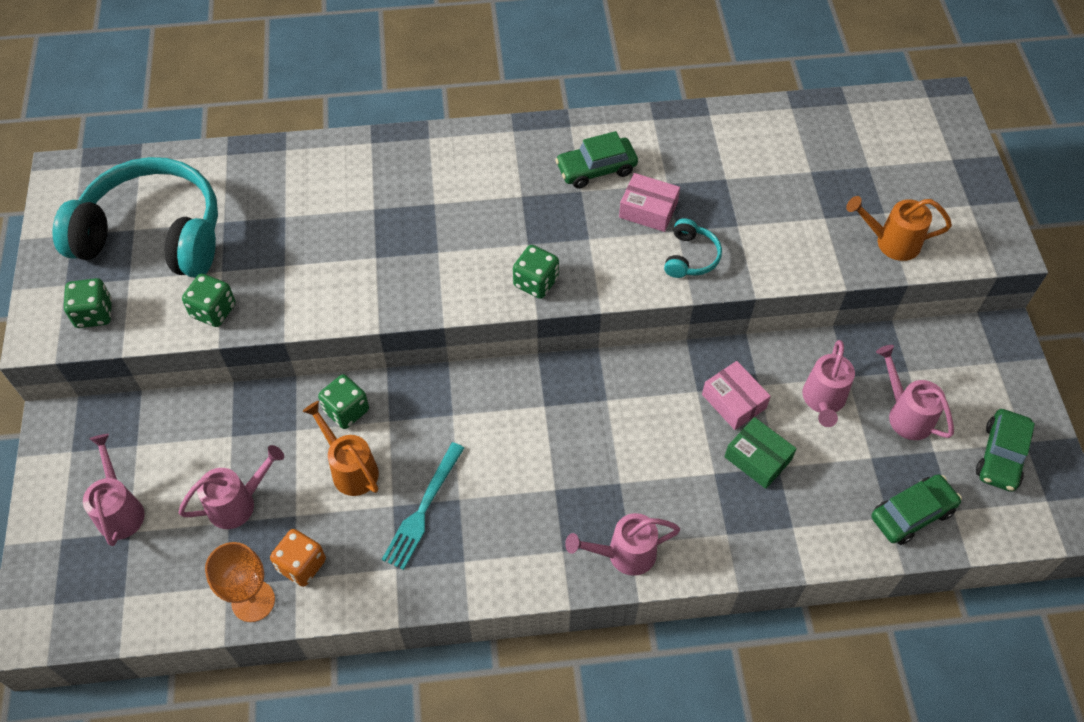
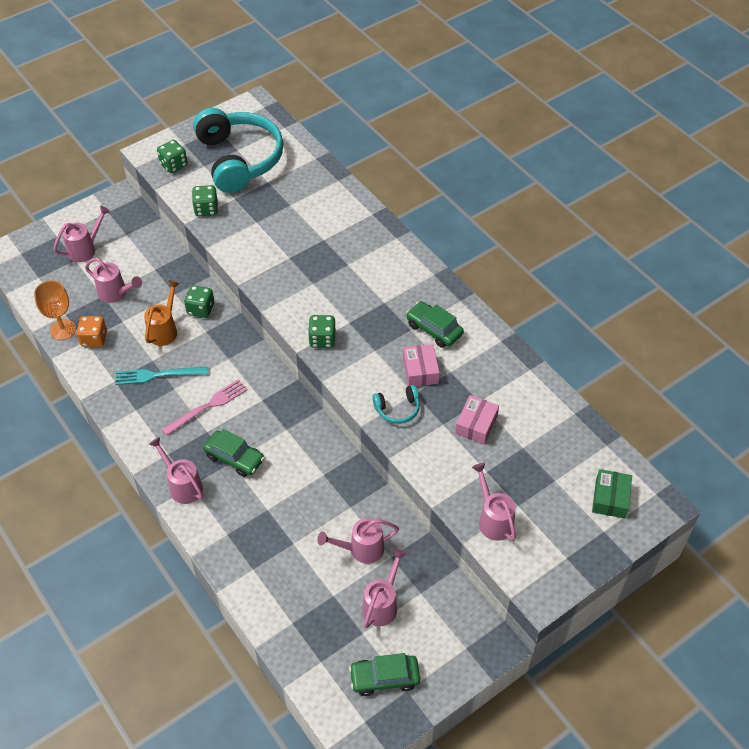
camera: 60 degrees right, 5 degrees down
pink box [702,361,771,430] -> pink box moved to [455,395,499,444]
green box [724,417,797,489] -> green box moved to [592,469,632,519]
orange watering can [846,196,952,261] -> pink watering can [472,463,516,541]
green car [871,474,962,545] -> green car moved to [203,429,265,477]
none -> pink fork [161,379,248,436]

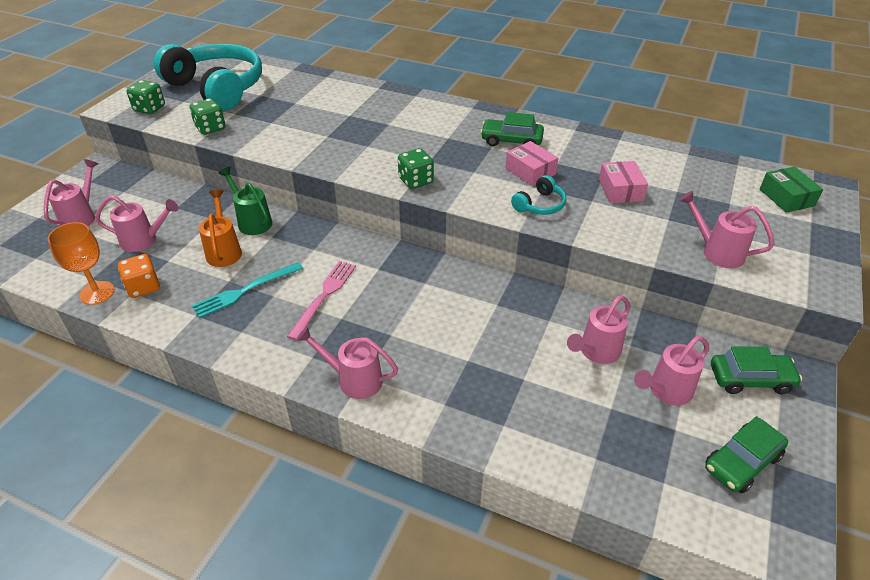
camera: 30 degrees left, 10 degrees down
green dice [184,285,214,318] -> green watering can [218,167,272,235]
green car [203,429,265,477] -> green car moved to [711,346,802,394]
pink watering can [362,549,407,628] -> pink watering can turned 120 degrees counterclockwise [634,336,709,405]

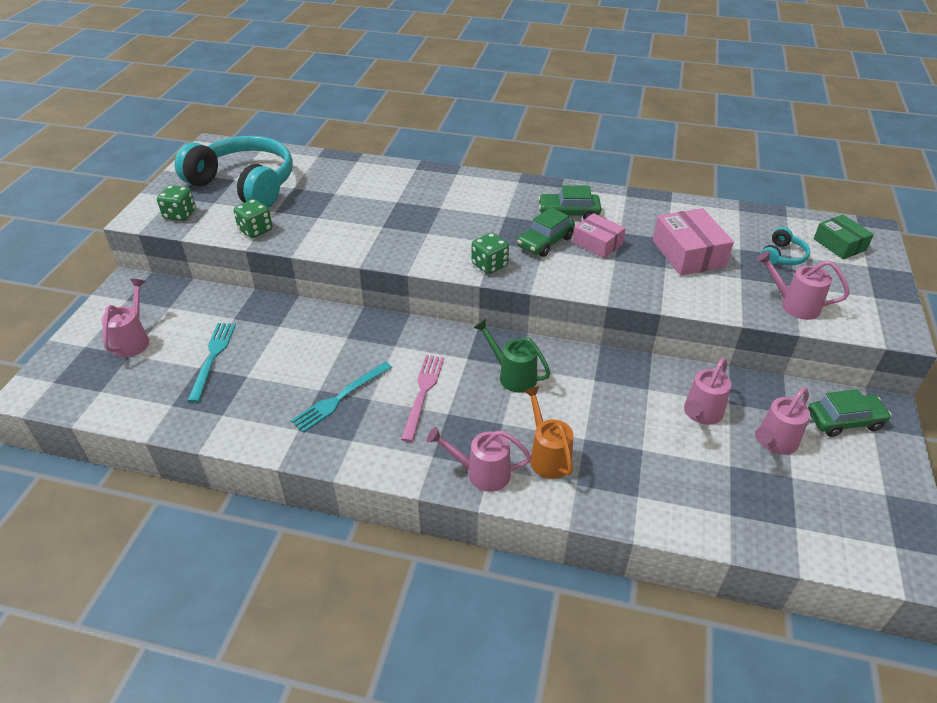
camera: 10 degrees left, 0 degrees up
orange goblet [48,222,115,305] -> none
pink watering can [95,195,179,252] -> turquoise fork [187,323,236,402]
orange dice [118,254,160,298] -> none
orange watering can [199,190,242,267] -> orange watering can moved to [523,386,573,479]
green watering can [218,167,272,235] -> green watering can moved to [473,318,550,393]
turquoise headphones [511,175,566,215] -> turquoise headphones moved to [760,227,810,265]
pink box [599,161,648,203] -> pink box [653,208,734,276], size x1.53
green car [705,416,788,493] -> green car moved to [517,207,575,257]

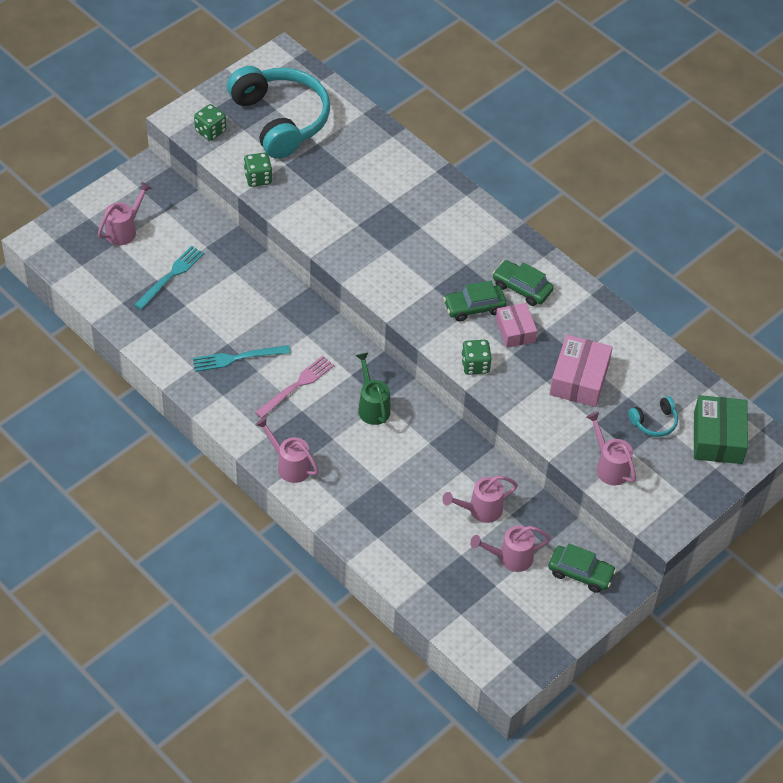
camera: 30 degrees right, 10 degrees up
green dice [472,232,509,274] -> green dice moved to [461,340,492,375]
orange watering can [523,386,573,479] -> none
green box [814,215,874,259] -> green box [694,395,748,464], size x1.53

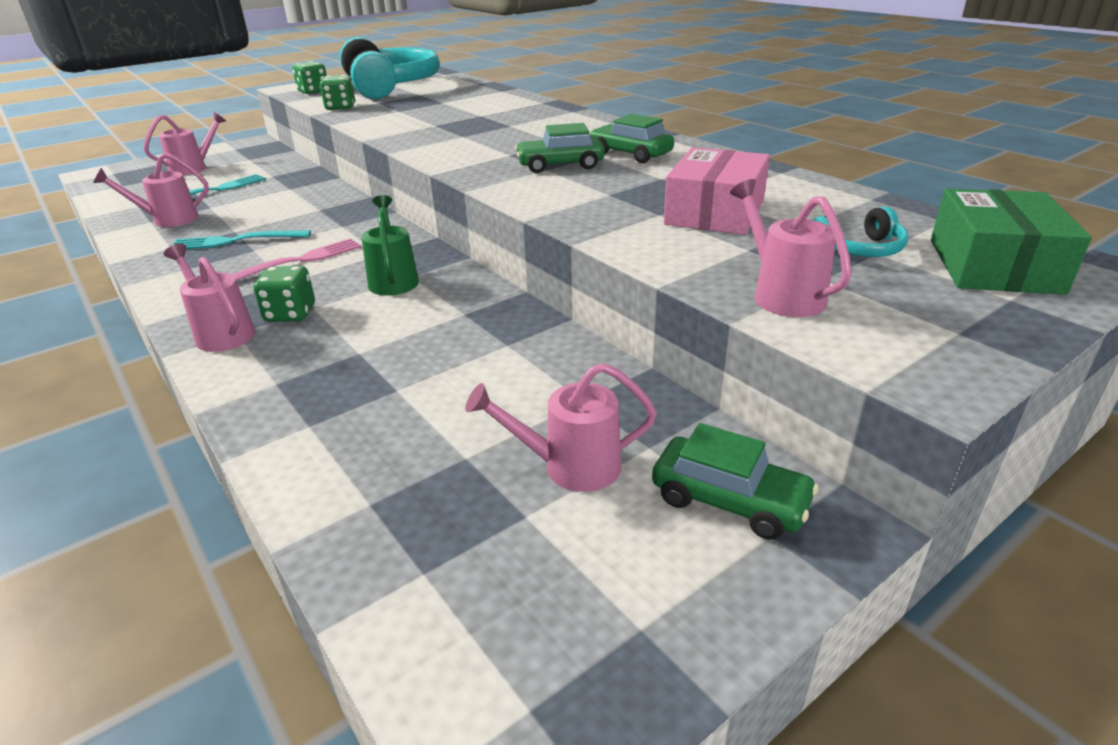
camera: 10 degrees right, 20 degrees down
pink watering can [442,475,518,523] -> pink watering can moved to [93,153,209,227]
green dice [461,340,492,375] -> green dice moved to [253,266,315,322]
pink box [496,303,537,348] -> none

